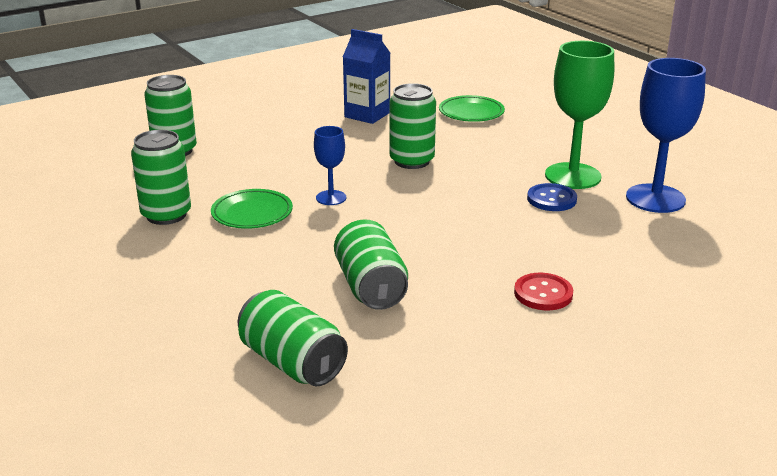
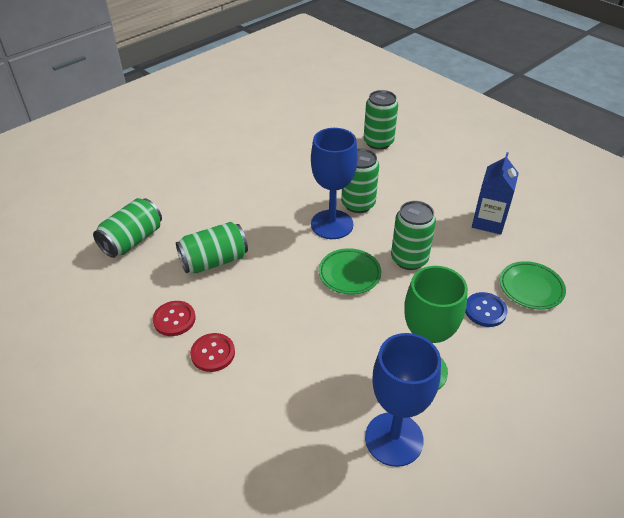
camera: 80 degrees right, 15 degrees up
green can [131,130,191,225] -> green can moved to [341,148,379,213]
green plate [211,189,293,229] -> green plate moved to [319,248,381,295]
blue goblet [314,126,346,205] -> blue goblet [311,128,358,239], size x1.90
blue button [527,183,577,211] -> blue button moved to [465,292,508,327]
none -> red button [153,301,196,336]

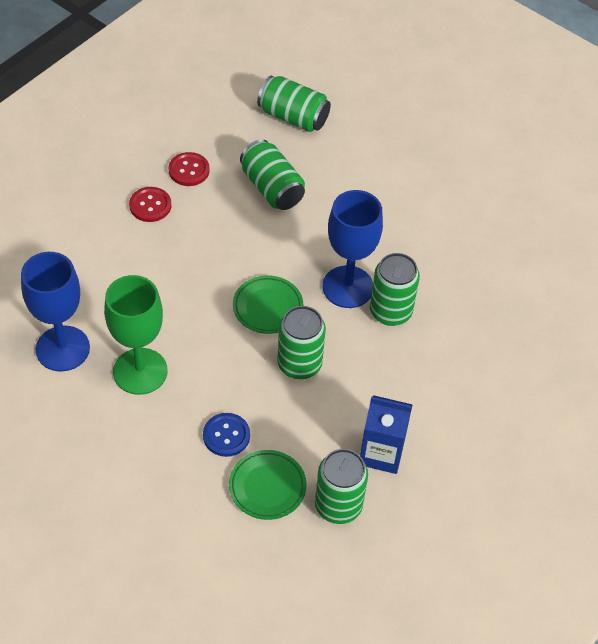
camera: 80 degrees right, 10 degrees up
green can [364,90,398,150] -> green can moved to [315,449,368,524]

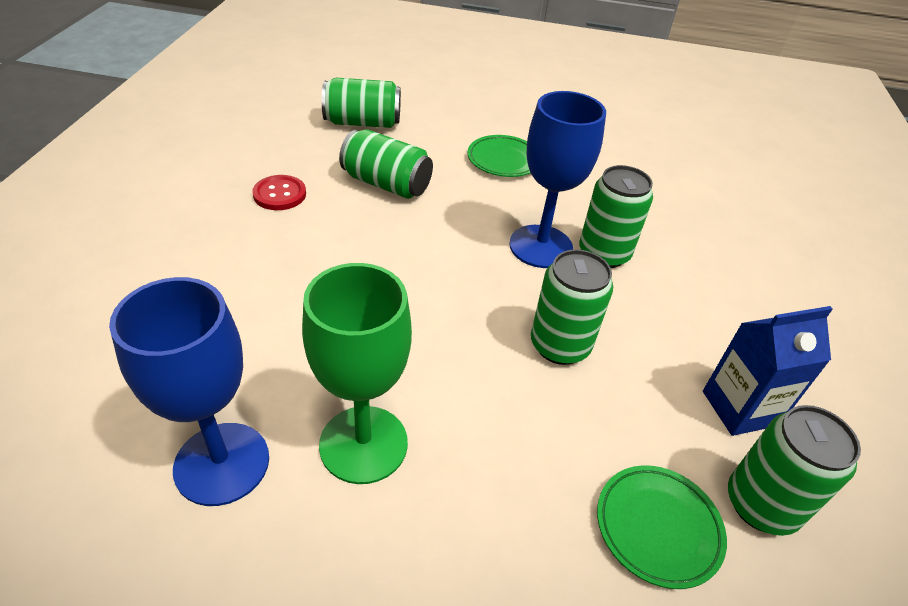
camera: 30 degrees left, 10 degrees down
red button [129,187,171,222] -> none
blue button [203,413,250,457] -> none
green plate [233,276,303,334] -> green plate moved to [467,135,530,177]

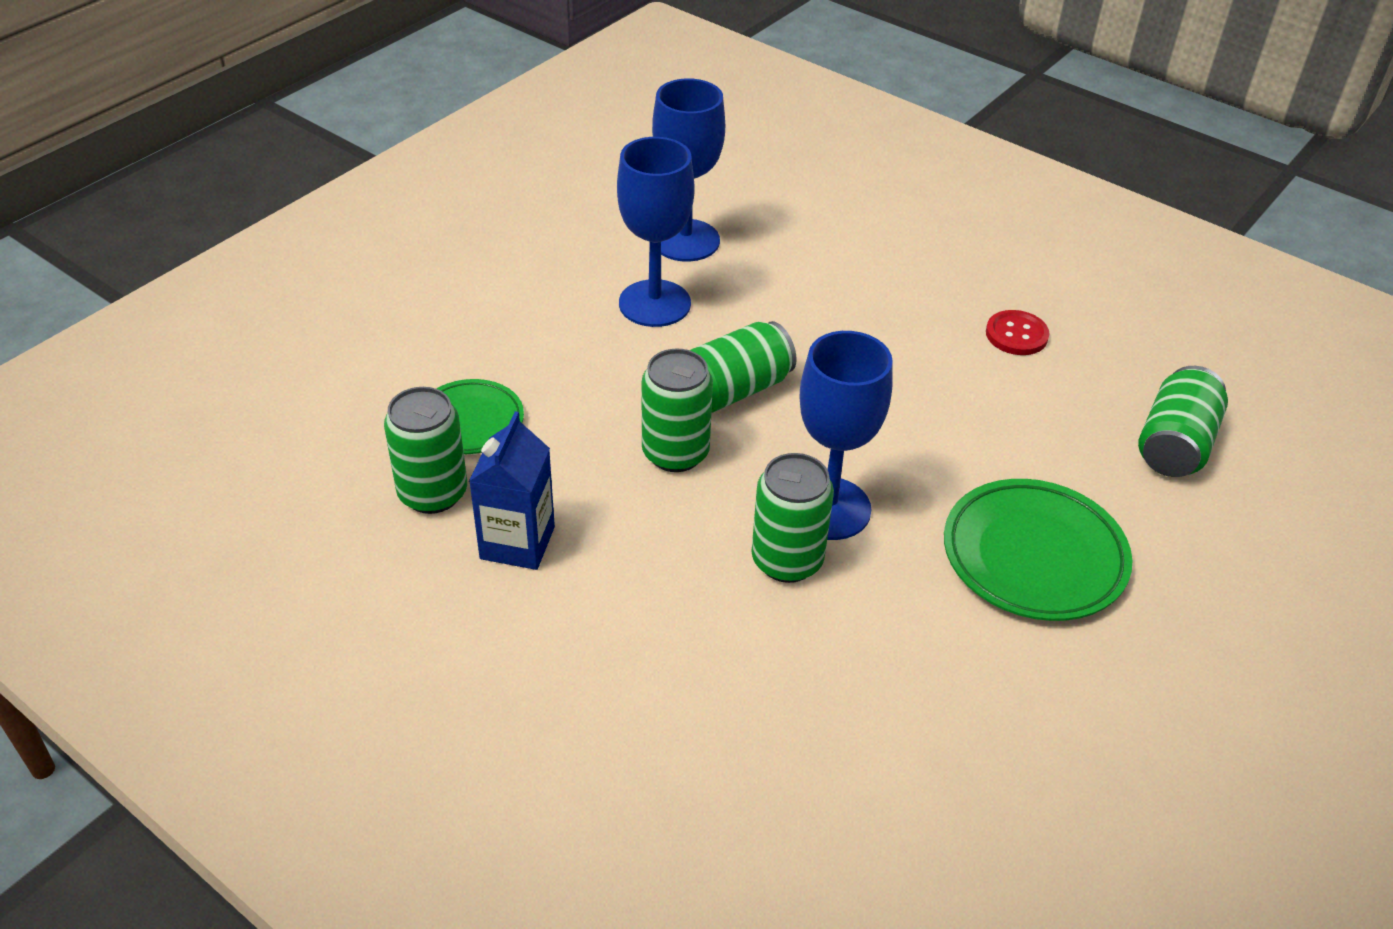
camera: 120 degrees right, 0 degrees up
green goblet [302,263,412,484] -> blue goblet [617,137,694,327]
green can [339,130,433,199] -> green can moved to [690,321,797,413]
green plate [467,135,530,177] -> green plate [944,479,1132,621], size x1.58

